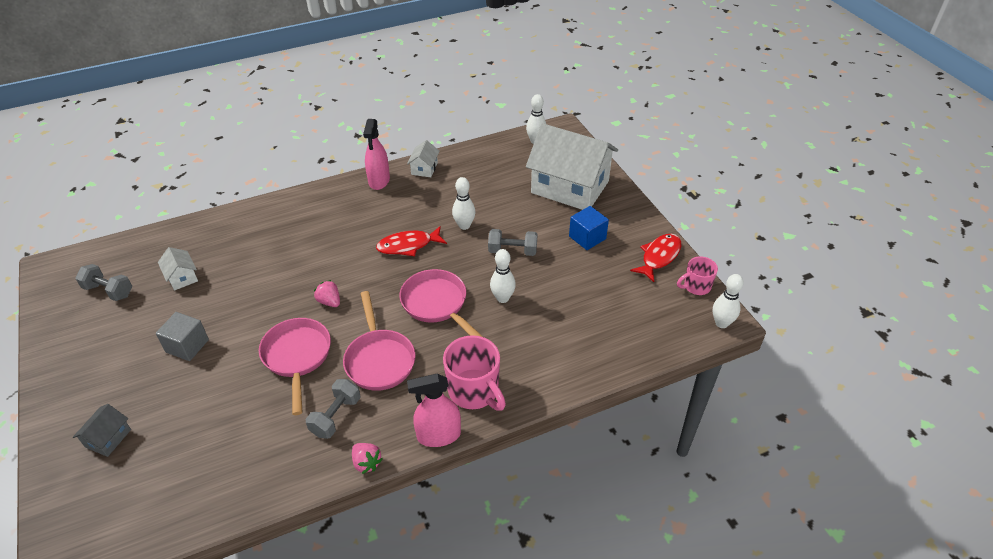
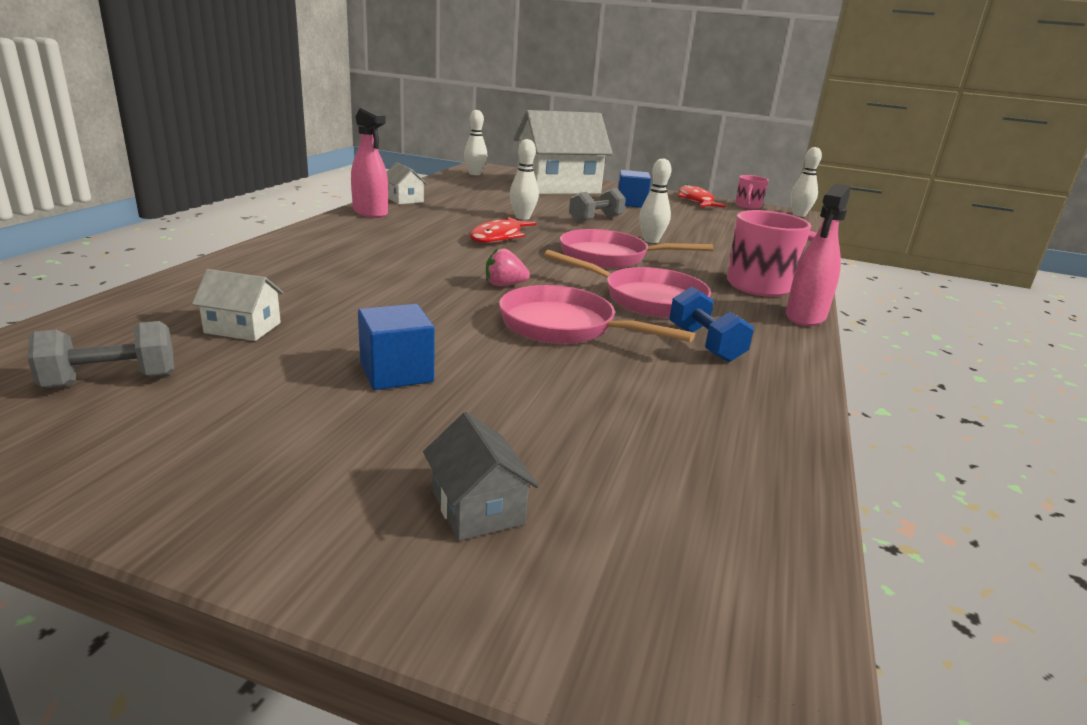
camera: 50 degrees left, 20 degrees down
grey cube [156,312,209,361] -> blue cube [358,304,435,390]
grey dumbbell [306,379,361,439] -> blue dumbbell [669,287,754,362]
pink strawberry [352,443,383,474] -> none

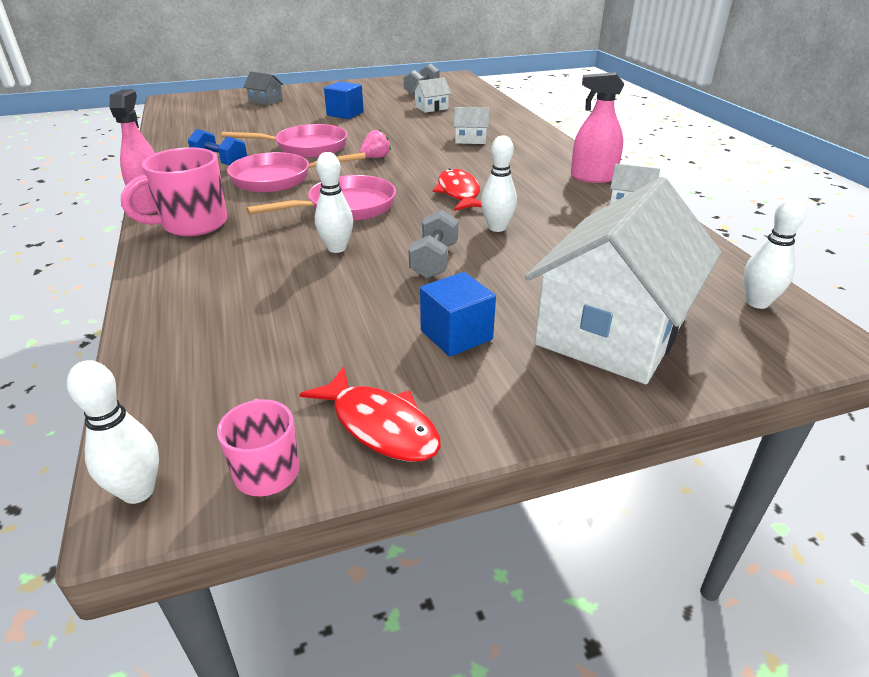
camera: 145 degrees right, 10 degrees up
none -> white house [454,107,489,144]

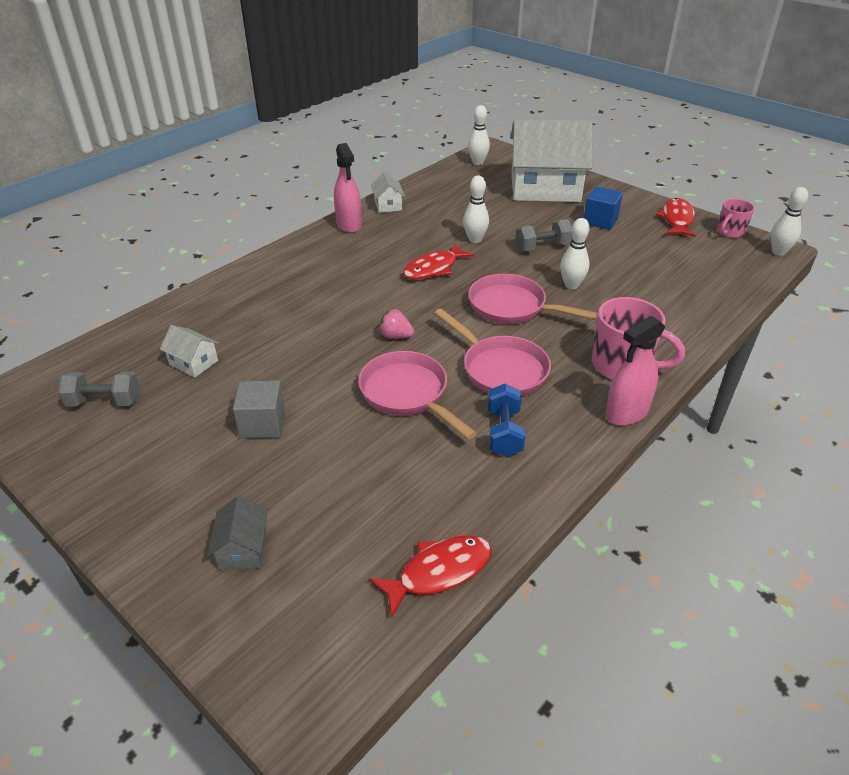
camera: 120 degrees left, 5 degrees up
blue cube [324,81,364,119] -> grey cube [233,381,285,439]
white house [454,107,489,144] -> none
none -> red fish [369,535,492,618]

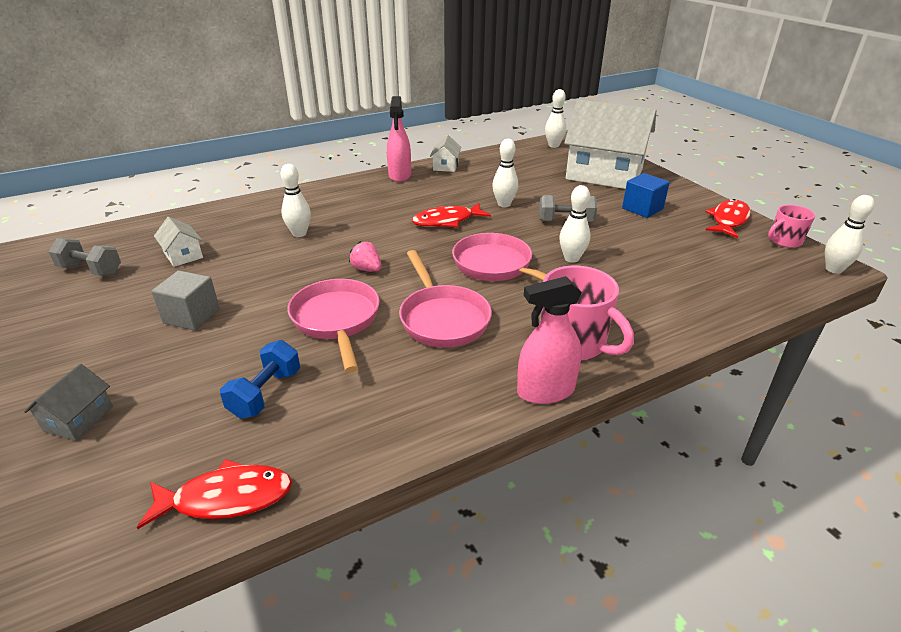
camera: 20 degrees right, 5 degrees down
blue dumbbell [488,383,525,457] -> blue dumbbell moved to [220,340,300,419]
none -> white bowling pin [281,164,311,237]

